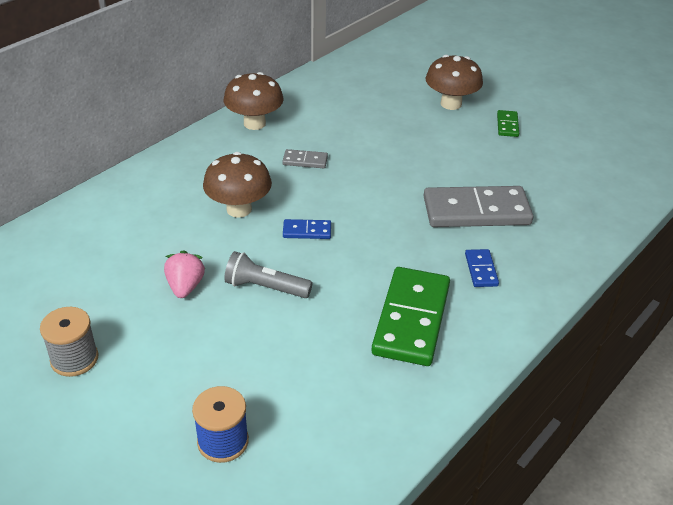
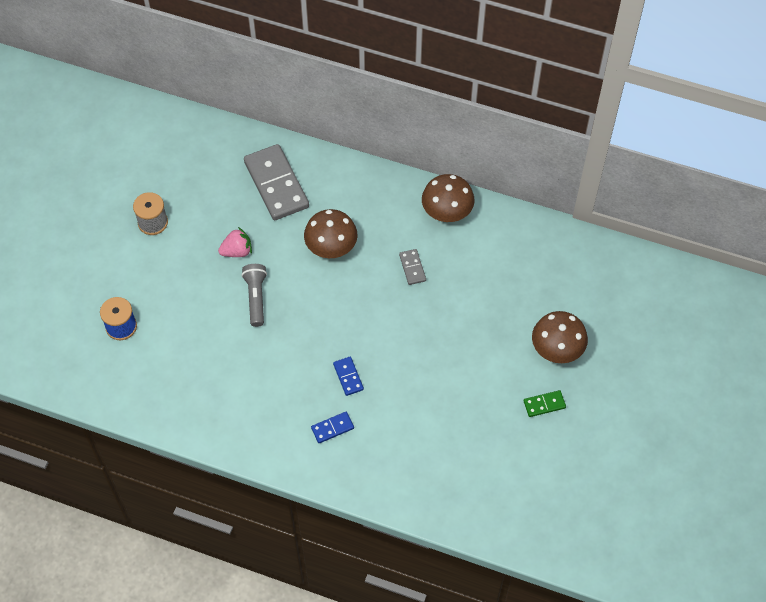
camera: 70 degrees right, 20 degrees up
blue domino [283,219,331,239] -> blue domino moved to [333,357,364,396]
green domino [372,267,450,366] -> none
grey domino [424,186,533,227] -> grey domino moved to [244,144,309,220]

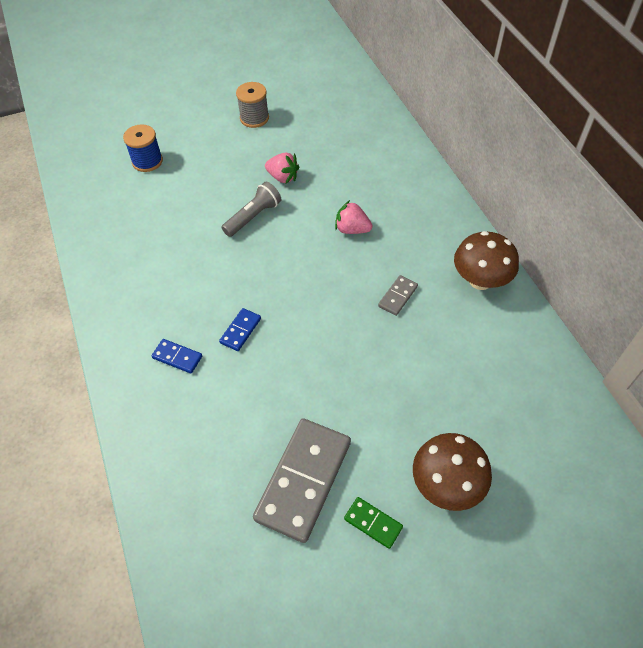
camera: 50 degrees right, 5 degrees down
grey domino [244,144,309,220] -> grey domino moved to [253,418,351,543]
brown mushroom [304,209,358,258] -> pink strawberry [335,200,372,234]

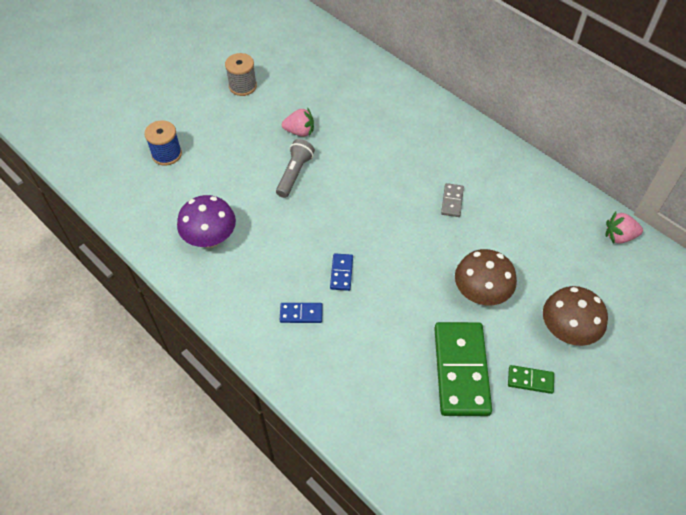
camera: 25 degrees left, 0 degrees up
grey domino [253,418,351,543] -> green domino [434,322,492,416]
pink strawberry [335,200,372,234] -> pink strawberry moved to [606,212,643,244]
brown mushroom [454,231,519,290] -> brown mushroom moved to [455,249,517,305]
none -> purple mushroom [177,195,236,248]

